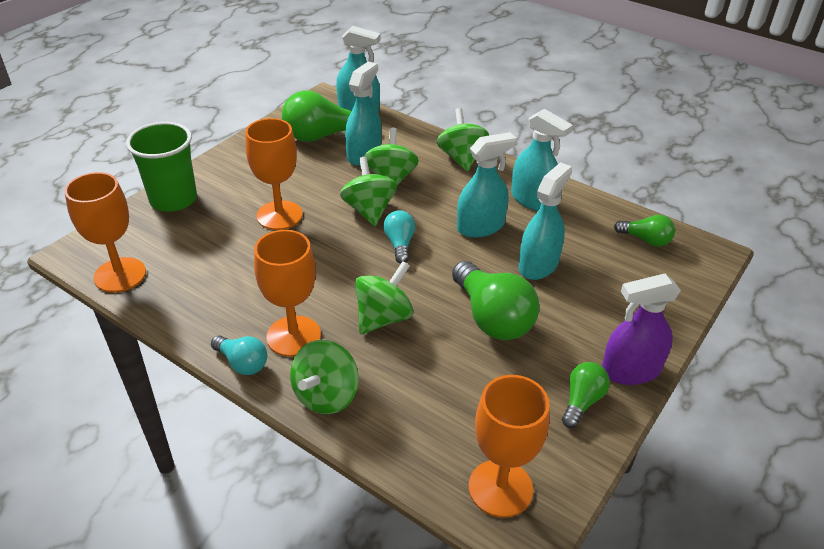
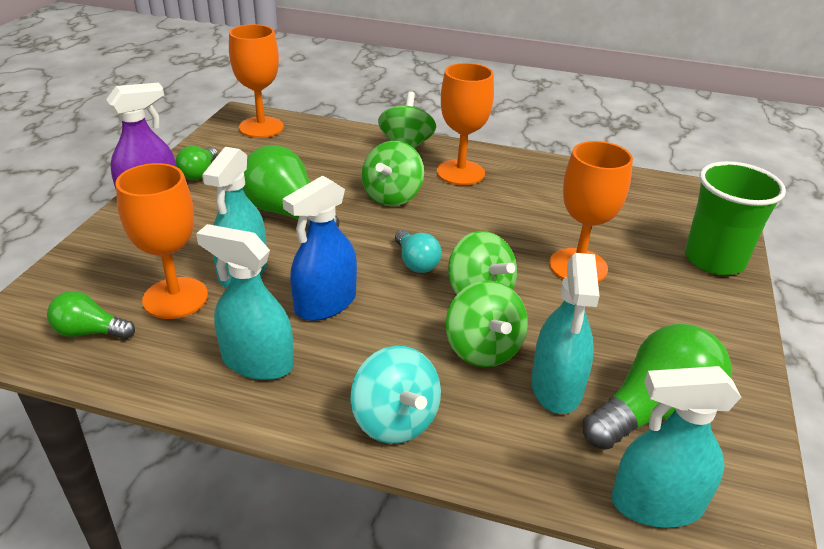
camera: 160 degrees right, 5 degrees down
orange goblet [64,172,146,293] -> orange goblet moved to [115,163,208,319]
turquoise light bulb [211,335,267,375] -> none
green spinning top [437,108,489,171] -> turquoise spinning top [350,346,441,444]
turquoise spray bottle [457,132,517,238] -> blue spray bottle [282,175,357,321]

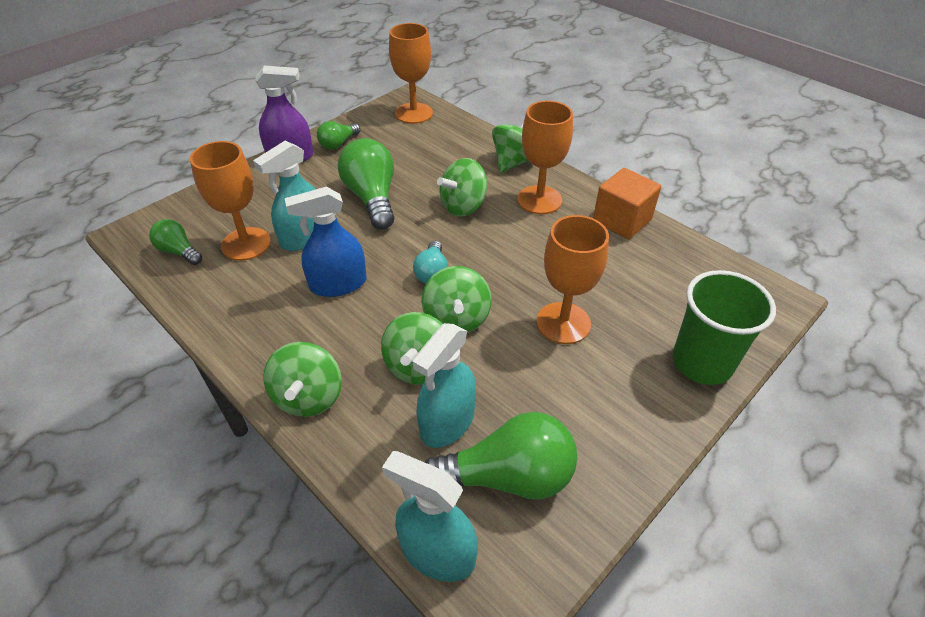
camera: 30 degrees right, 10 degrees up
turquoise spray bottle [196,224,294,380] -> none
turquoise spinning top [350,346,441,444] -> green spinning top [263,342,342,417]
none -> orange cube [593,168,661,239]

